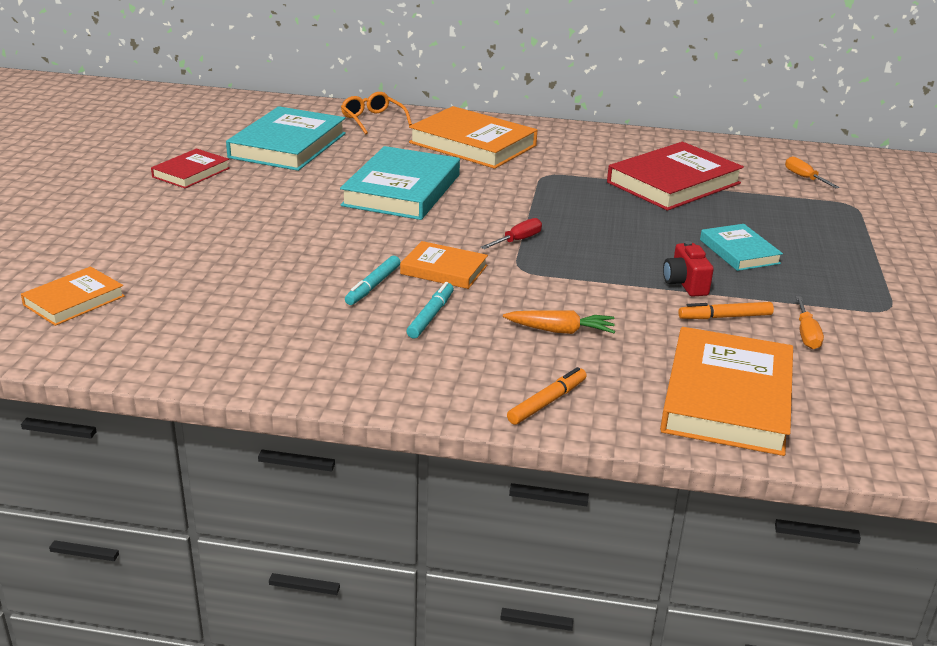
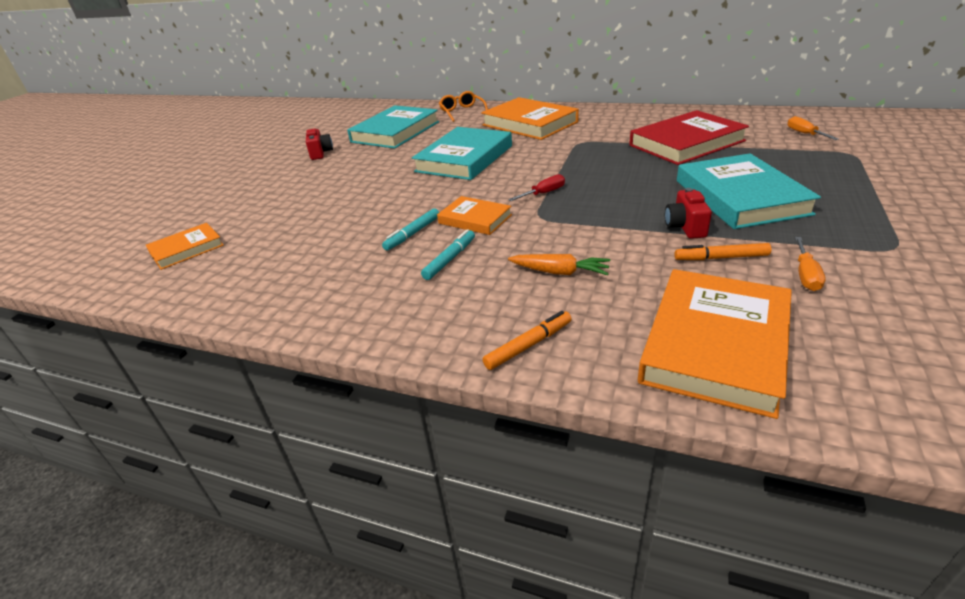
camera: 15 degrees right, 5 degrees up
red book [151,149,230,188] -> red camera [306,129,333,160]
turquoise book [700,224,783,271] -> turquoise book [677,153,821,229], size x1.81

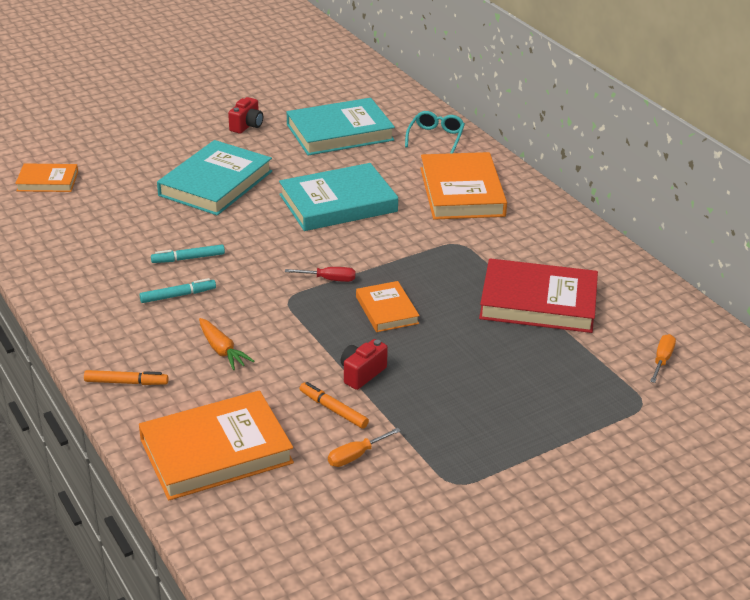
camera: 35 degrees right, 0 degrees up
orange book [437,196,512,235] -> orange book moved to [356,281,420,332]
orange glasses [439,91,488,122] -> turquoise glasses [405,111,465,153]
turquoise book [677,153,821,229] -> turquoise book moved to [157,140,272,215]

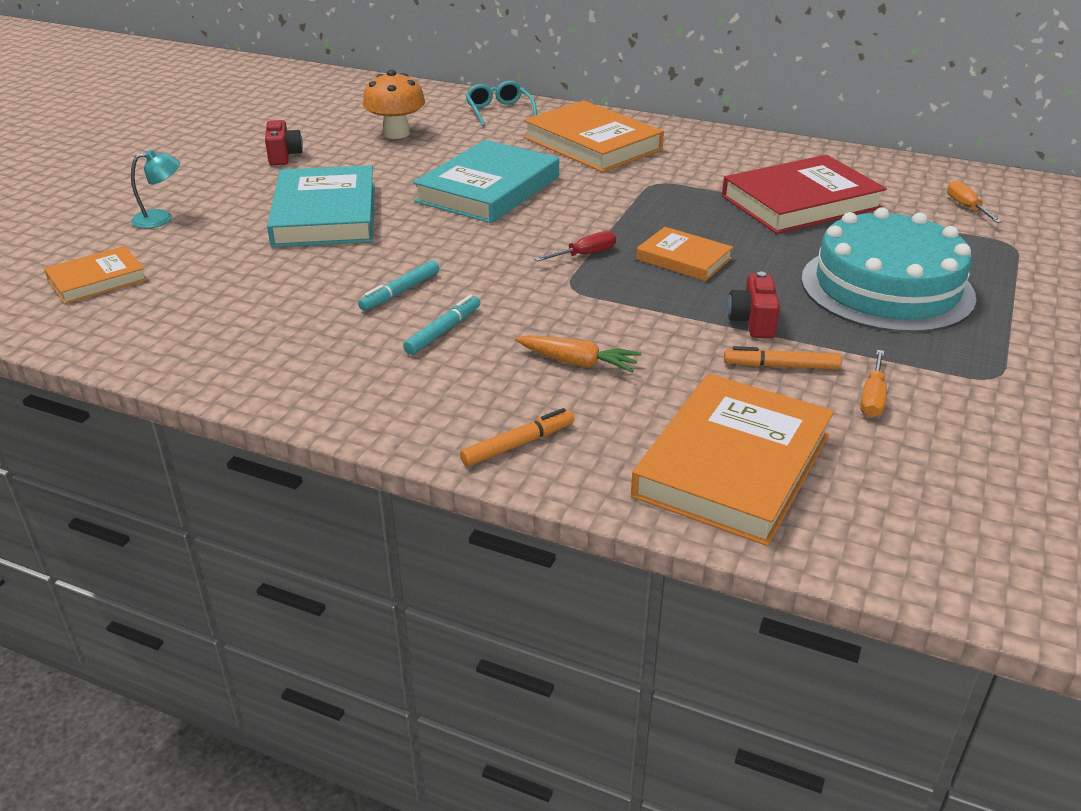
camera: 35 degrees left, 0 degrees up
turquoise book [287,98,395,156] -> orange mushroom [363,70,425,139]
none -> turquoise lamp [131,150,180,228]
none -> turquoise cake [801,207,976,333]

